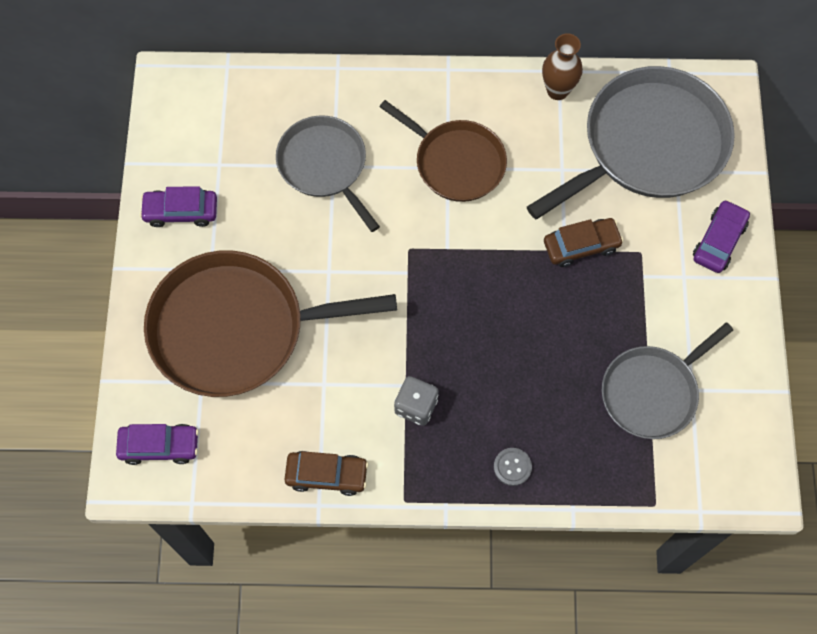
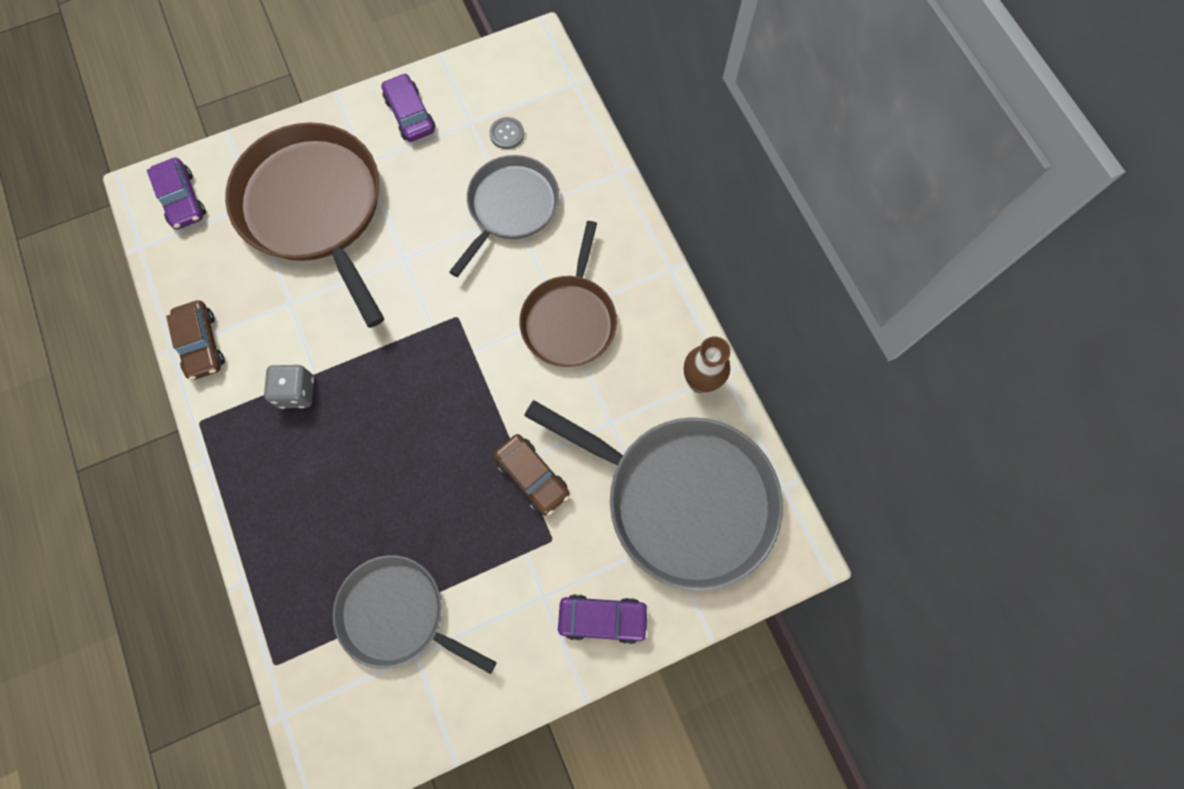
camera: 65 degrees right, 5 degrees up
grey button [494,448,532,486] -> grey button moved to [490,117,524,149]

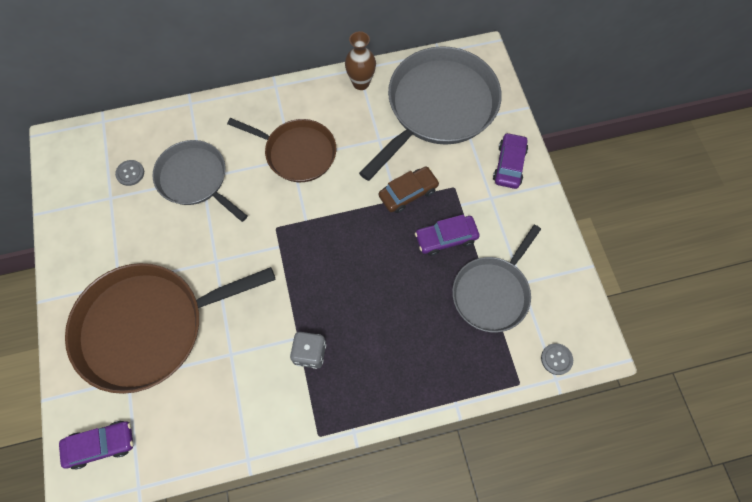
camera: 80 degrees left, 5 degrees down
brown car [166,300,225,380] -> none
purple car [381,73,435,142] -> purple car moved to [415,214,479,256]
none -> grey button [541,343,573,375]

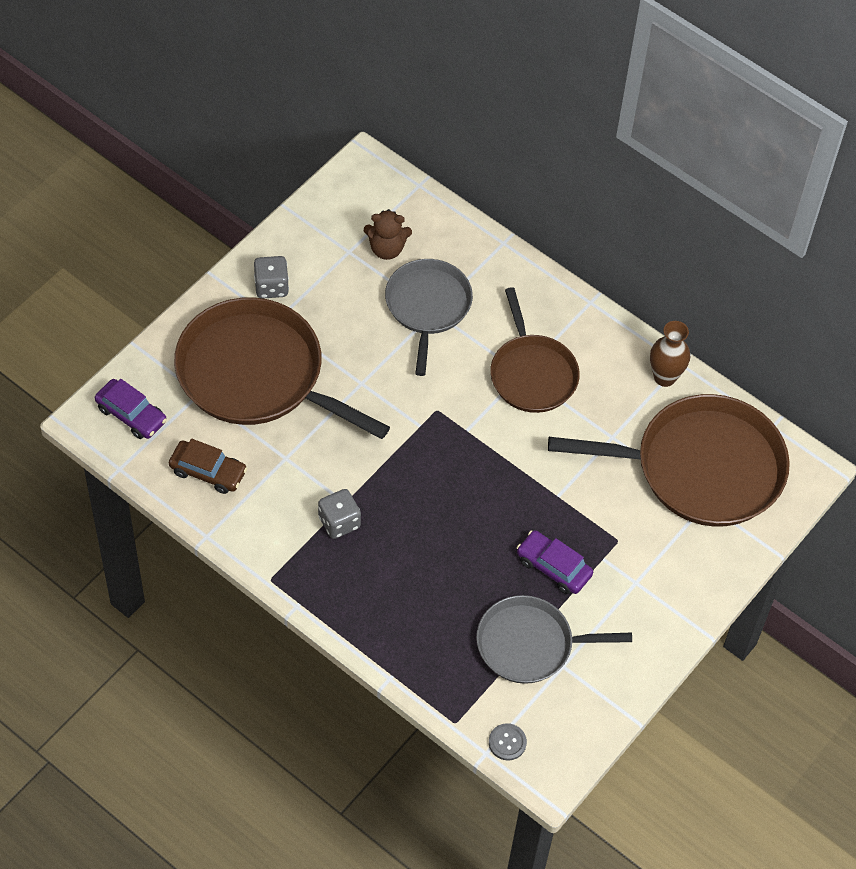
camera: 50 degrees right, 10 degrees down
grey button [115,160,144,186] -> brown teddy bear [364,209,412,260]
grey pan [359,46,502,181] -> brown pan [548,394,790,527]
brown car [379,166,440,213] -> brown car moved to [169,439,247,494]
purple car [493,132,528,189] -> none
none -> grey dice [254,256,289,299]

